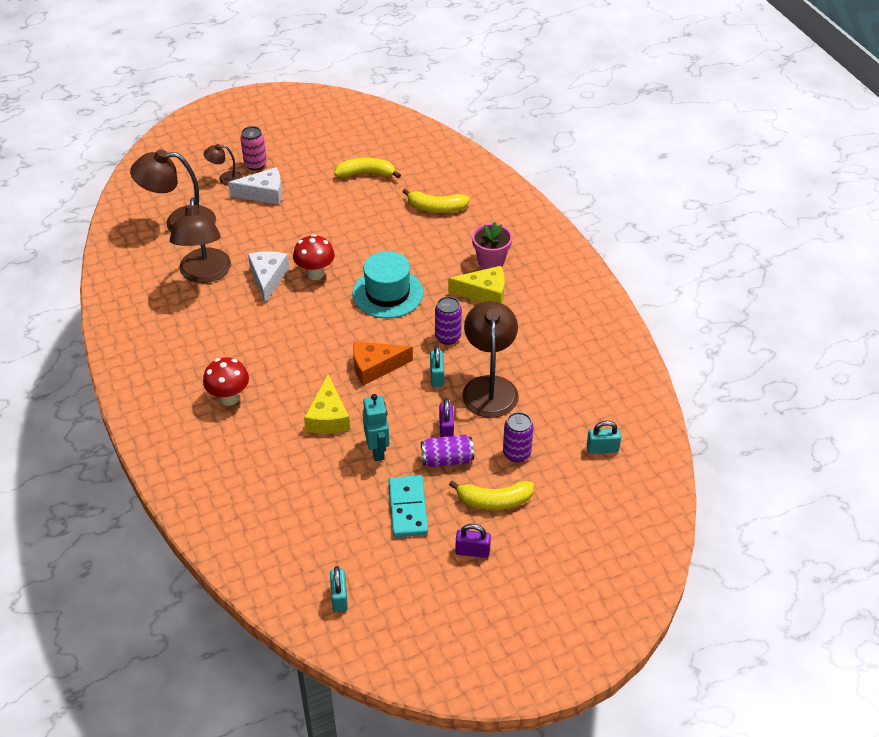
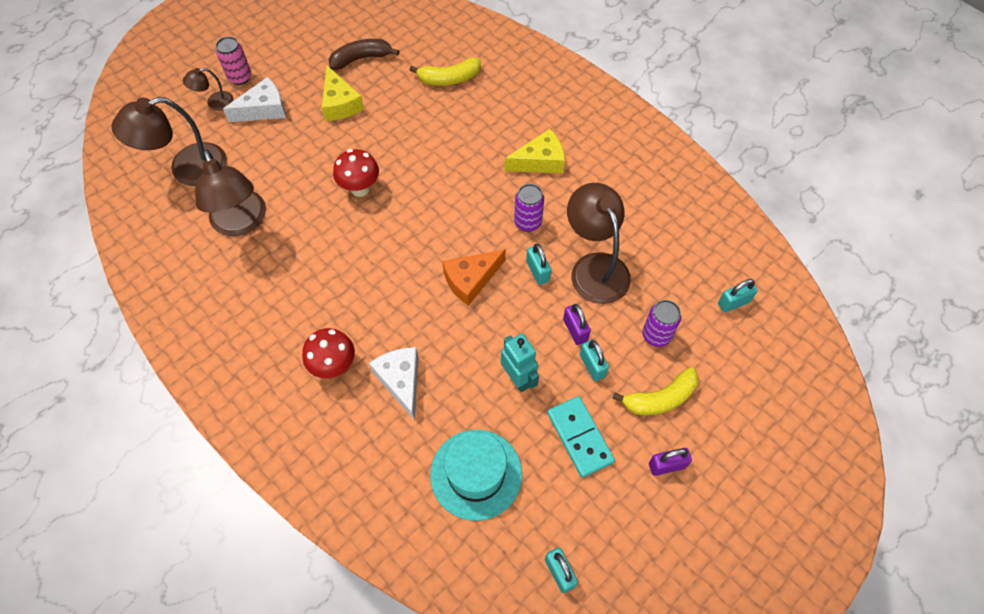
camera: 20 degrees left, 15 degrees up
white cheese [248,251,289,303] -> white cheese moved to [369,347,419,421]
yellow cheese [304,375,350,434] -> yellow cheese moved to [322,65,364,121]
yellow banana [334,158,401,179] -> brown banana [329,39,399,70]
turquoise hat [352,251,423,318] -> turquoise hat moved to [430,430,522,521]
purple can [421,435,474,467] -> turquoise padlock [580,340,609,381]
pink flower pot [472,222,512,269] -> none

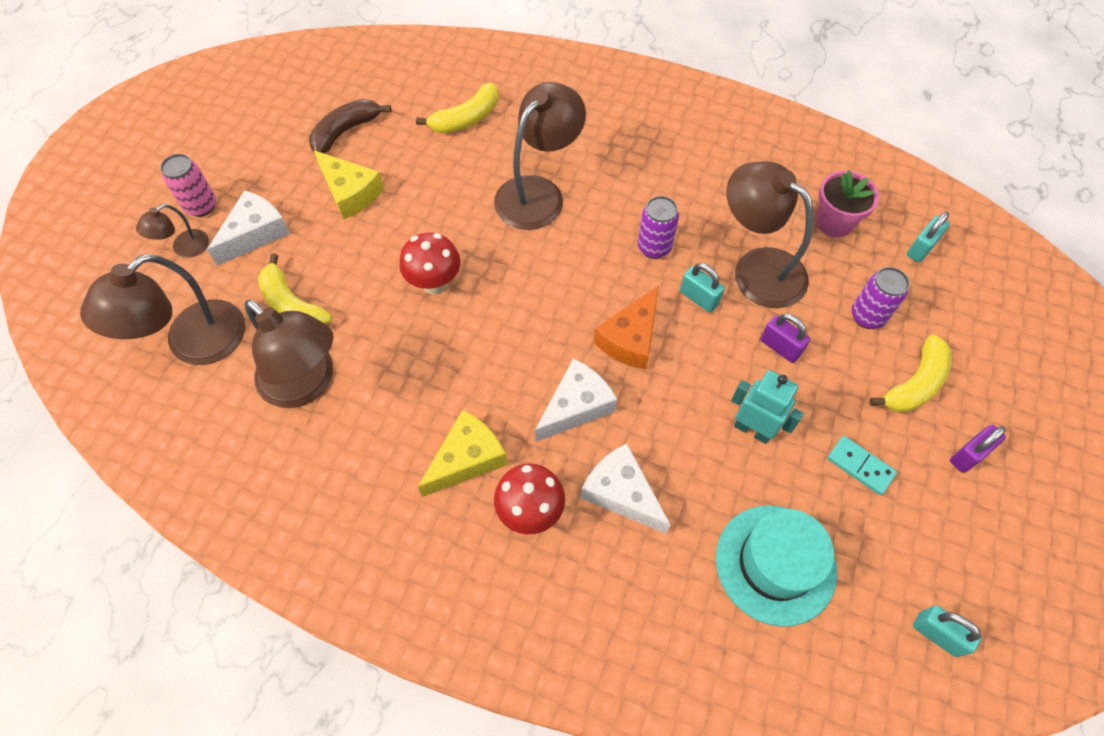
camera: 25 degrees left, 0 degrees up
yellow cheese [504,129,565,173] -> yellow cheese moved to [418,410,507,497]
turquoise domino [547,396,615,478] -> turquoise domino [827,436,897,495], size x0.65
turquoise padlock [580,340,609,381] -> none
none -> yellow banana [258,254,332,325]
none -> brown lamp [494,82,586,230]
none -> white cheese [535,359,618,442]
none -> pink flower pot [816,170,879,238]

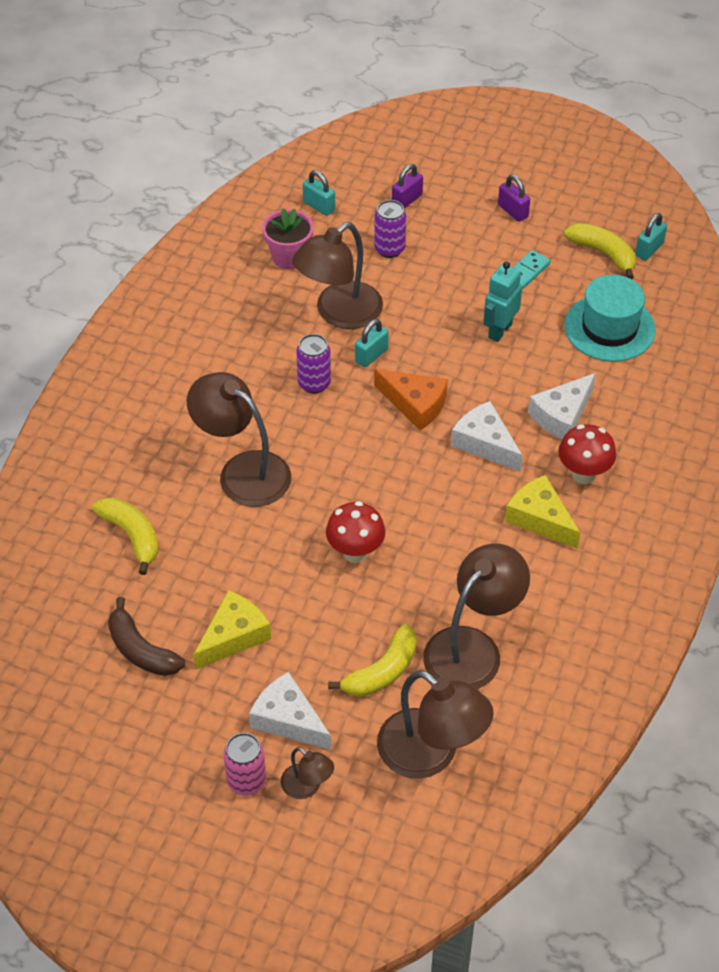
camera: 90 degrees left, 10 degrees down
purple padlock [761,314,810,363] -> purple padlock moved to [392,164,423,208]
yellow banana [870,334,952,413] -> yellow banana moved to [564,223,636,279]

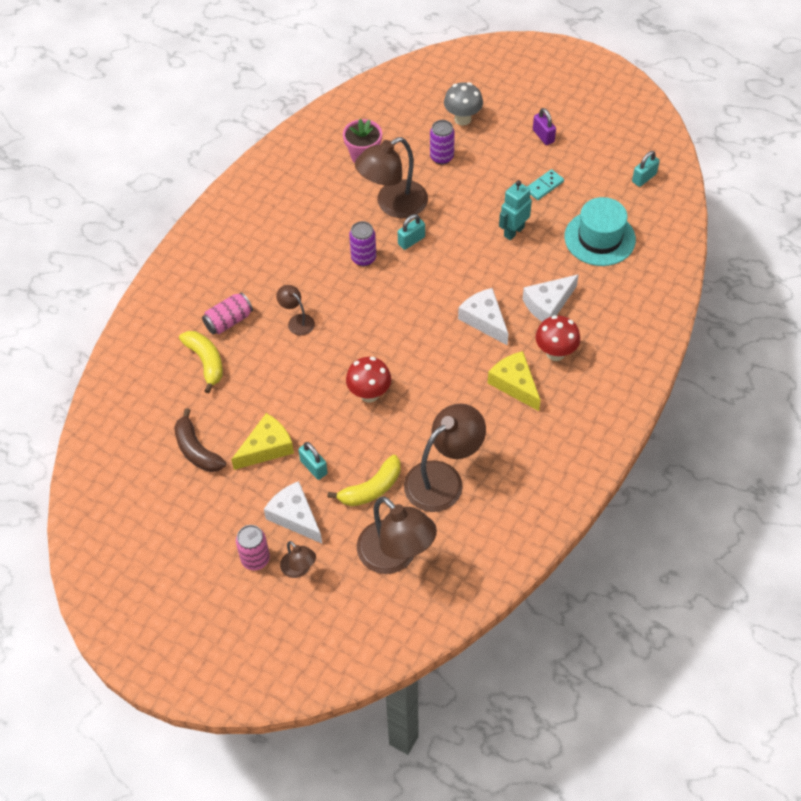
camera: 10 degrees right, 5 degrees up
brown lamp [187,372,291,507] -> brown lamp [276,285,315,336], size x0.49
turquoise padlock [303,170,335,216] -> turquoise padlock moved to [299,442,328,480]
orange cheese [374,369,448,430] -> none
purple padlock [392,164,423,208] -> grey mushroom [444,82,483,126]
yellow banana [564,223,636,279] -> none
none -> pink can [202,293,253,334]

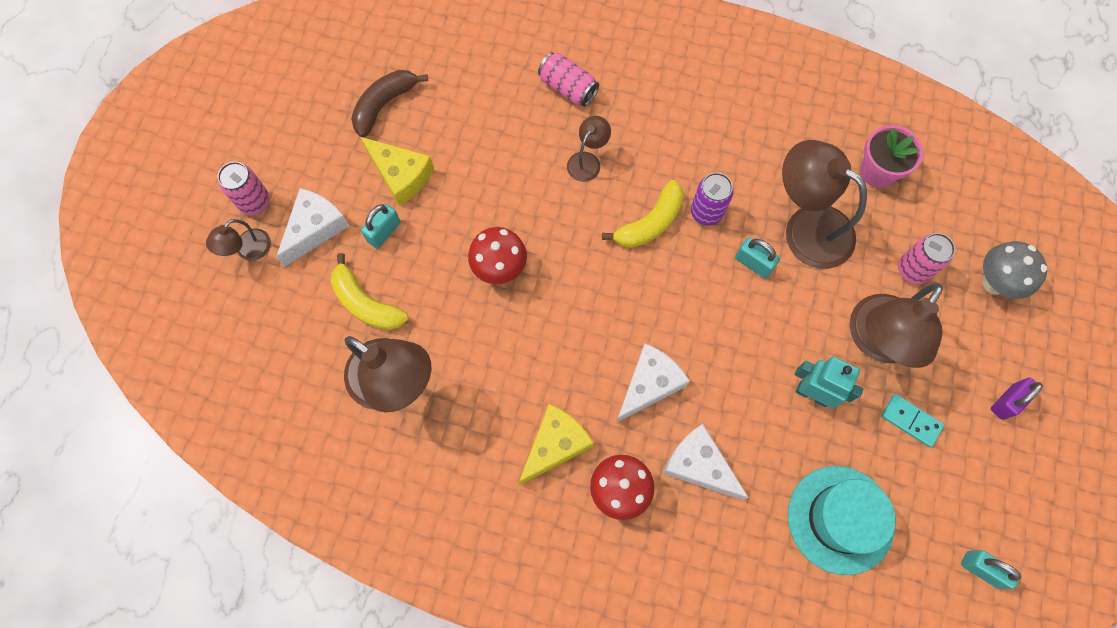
camera: 75 degrees right, 15 degrees up
yellow banana [179,331,223,393] -> yellow banana moved to [602,180,684,248]
brown lamp [357,496,437,574] -> brown lamp moved to [849,283,943,368]
purple can [430,120,455,165] -> pink can [898,233,955,284]

